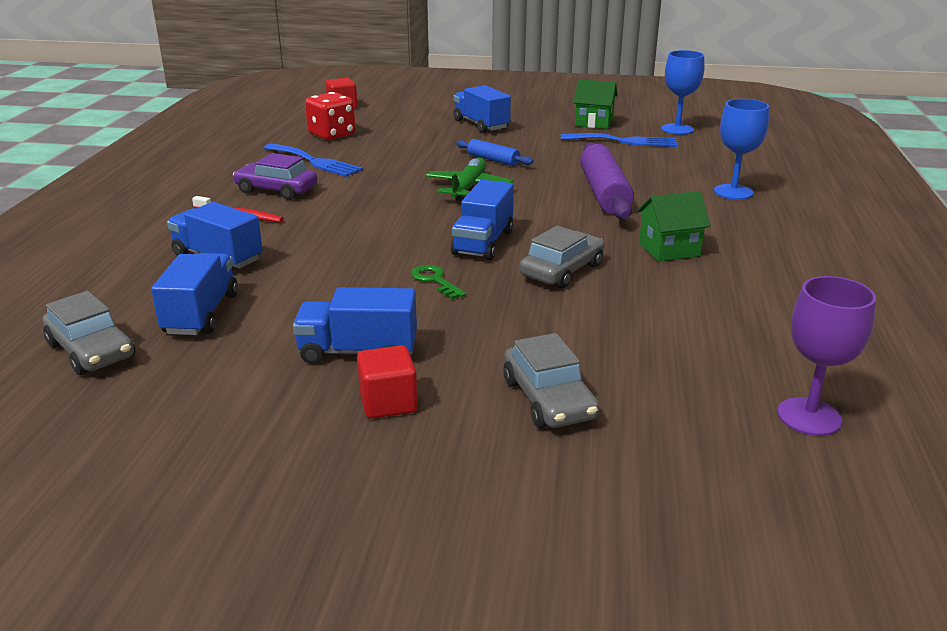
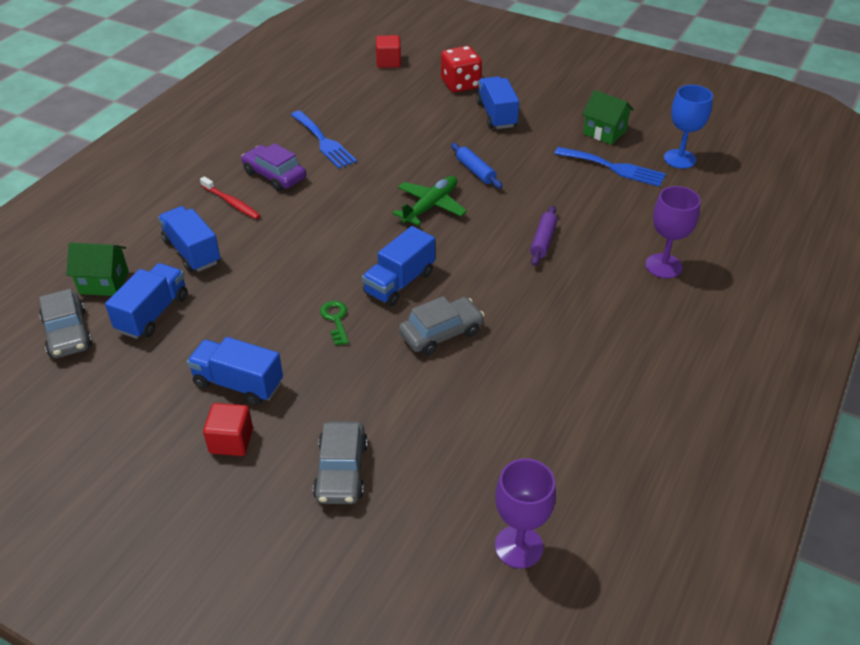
camera: 20 degrees right, 15 degrees up
red dice [305,92,356,140] -> red dice moved to [441,46,482,93]
purple rolling pin [580,142,634,220] -> purple rolling pin [530,206,558,266], size x0.54
green house [637,191,711,262] -> green house moved to [66,243,129,296]
blue goblet [714,99,769,200] -> purple goblet [645,186,701,278]

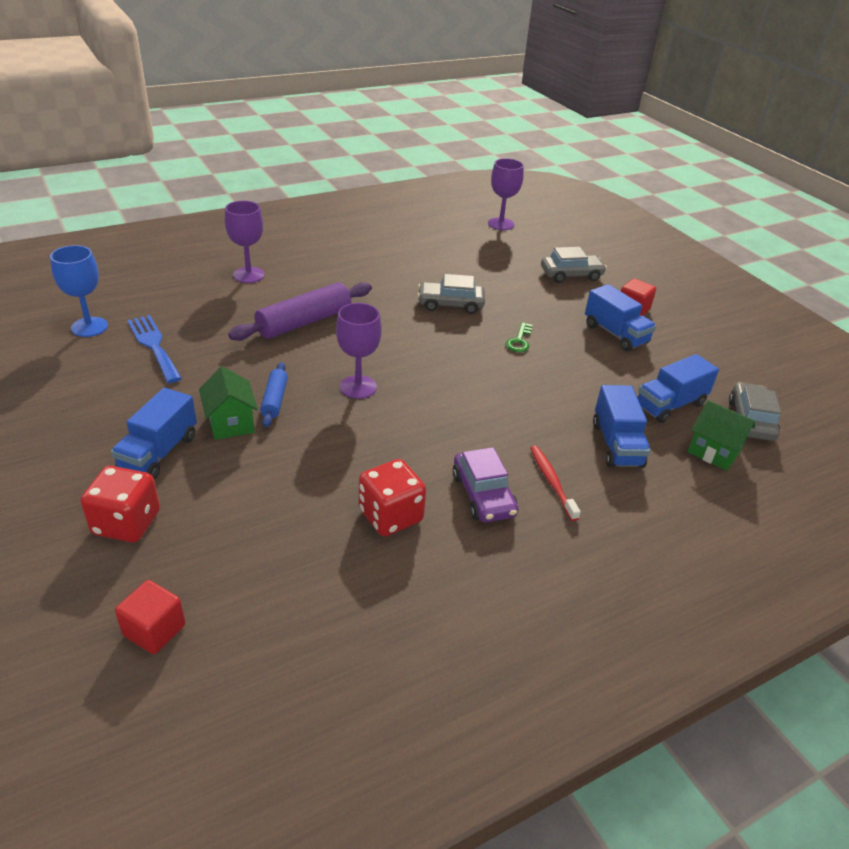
camera: 150 degrees left, 5 degrees down
blue fork [291,111,357,169] -> red dice [359,459,426,536]
grey car [313,421,368,504] -> grey car turned 45 degrees clockwise [541,247,607,283]
blue truck [362,226,435,307] -> none
green plane [392,176,467,226] -> purple goblet [336,303,382,399]
purple rolling pin [530,206,558,266] -> purple rolling pin [228,282,372,341], size x1.85
green house [582,90,634,145] -> green house moved to [199,366,258,440]

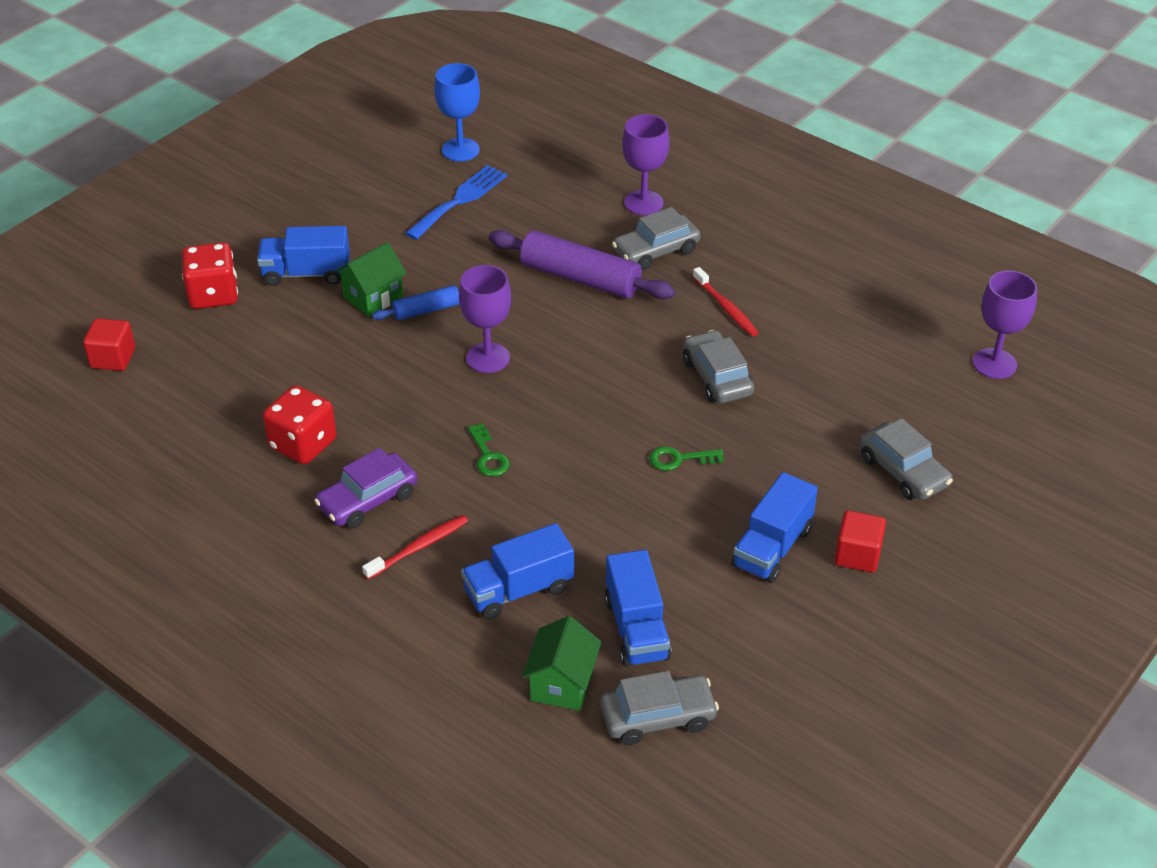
camera: 70 degrees right, 5 degrees up
blue truck [637,354,719,423] -> blue truck turned 135 degrees counterclockwise [604,550,672,667]
none -> green key [468,423,510,476]
none -> grey car [612,207,701,271]
none -> red toothbrush [693,267,759,336]

